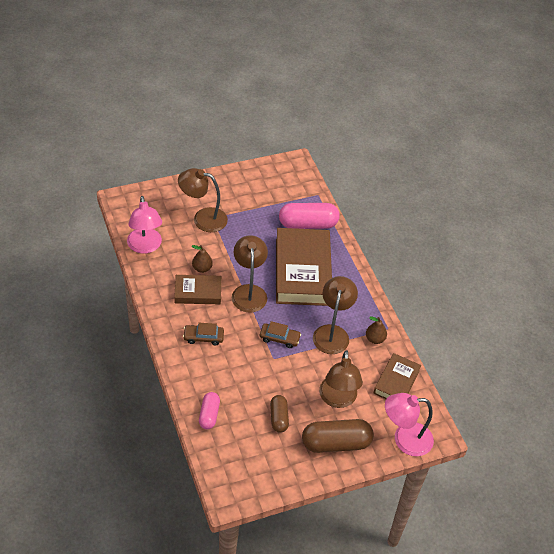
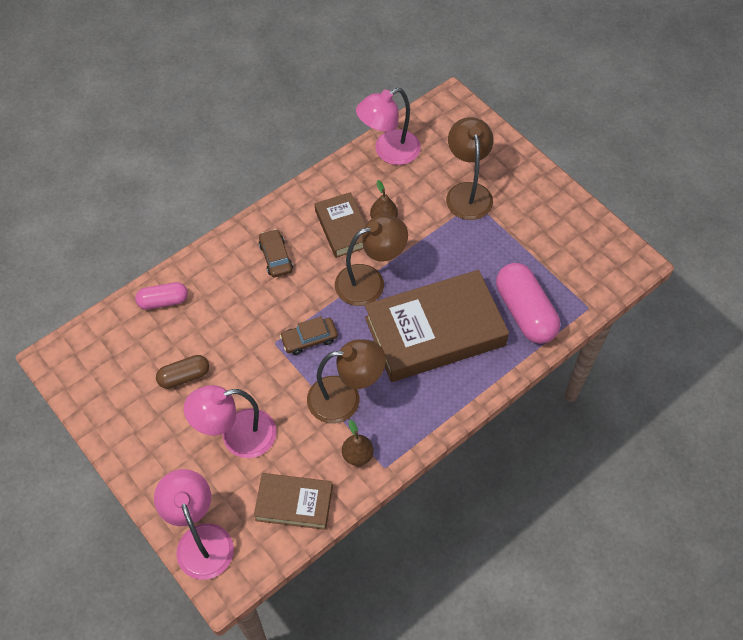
camera: 75 degrees right, 10 degrees up
brown car [260,321,301,348] -> brown car turned 75 degrees clockwise [280,316,338,355]
brown capsule [302,419,374,453] -> none
brown lamp [319,350,363,408] -> pink lamp [184,385,277,458]

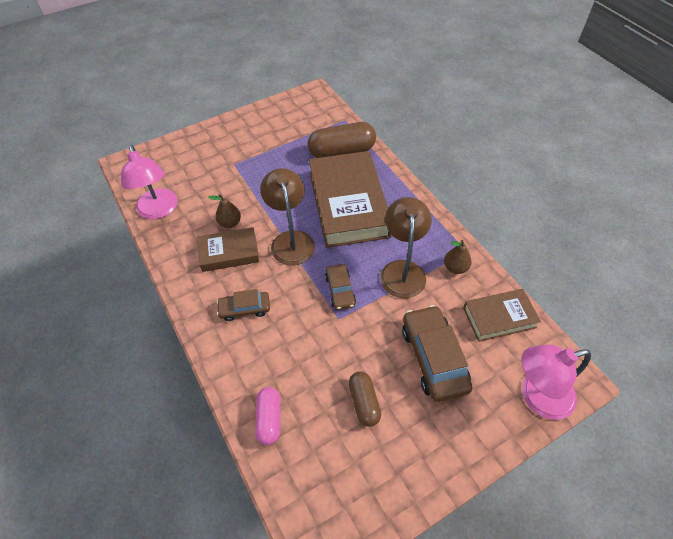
camera: 80 degrees left, 5 degrees down
pink lamp [184,385,277,458] -> brown car [402,305,473,402]
brown book [254,473,333,530] -> brown book turned 60 degrees clockwise [463,289,541,342]
brown lamp [446,117,493,220] -> none
pink capsule [496,263,560,344] -> brown capsule [308,122,376,158]

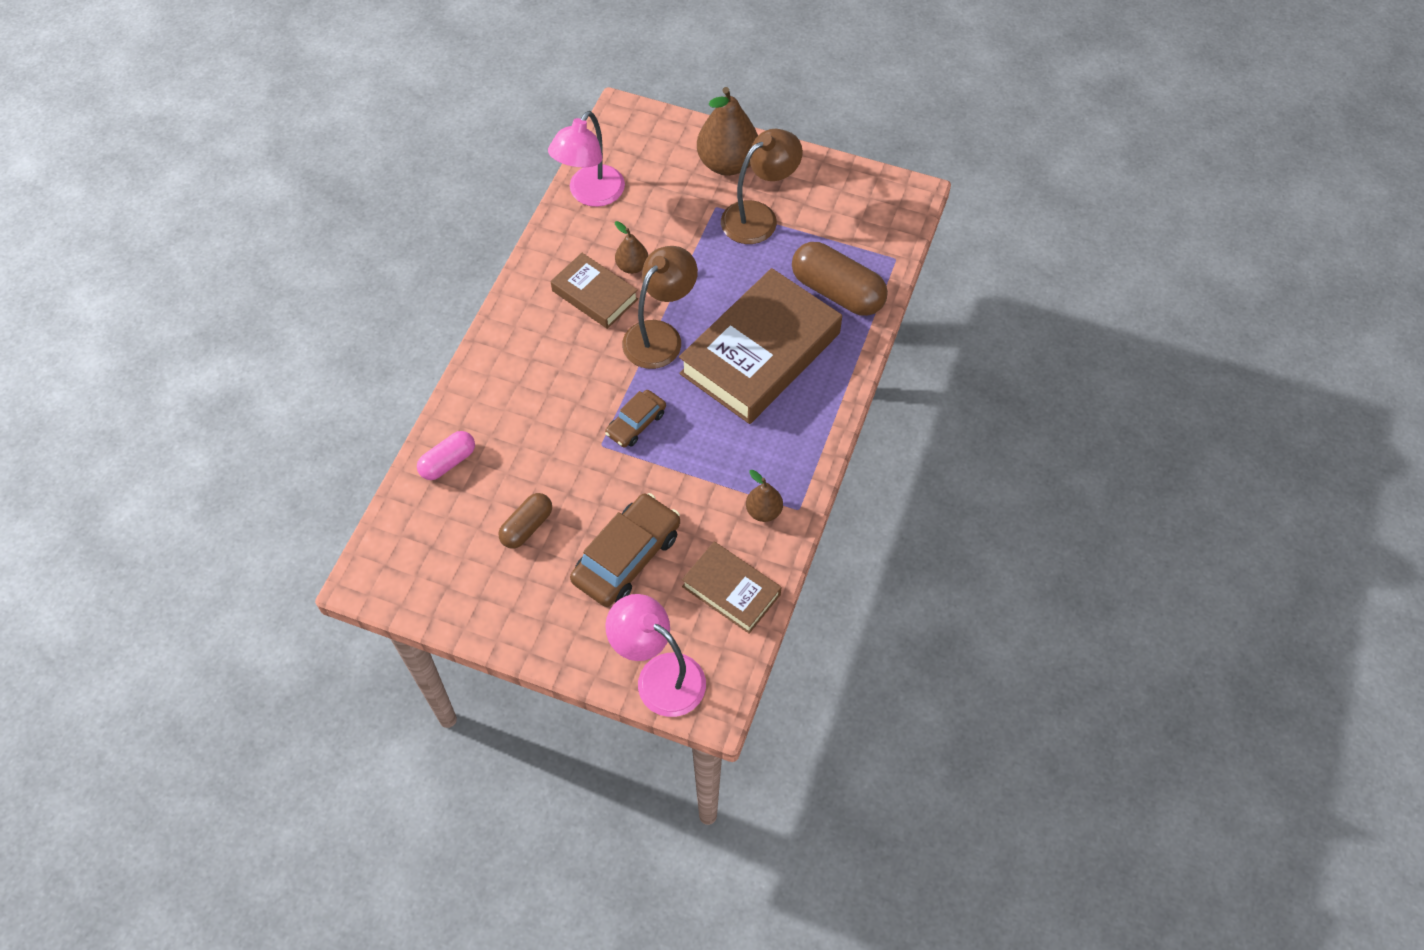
camera: 50 degrees right, 5 degrees up
brown car [217,289,270,321] -> none
brown lamp [380,197,432,298] -> brown lamp moved to [721,129,803,244]
none -> brown pear [697,87,758,176]

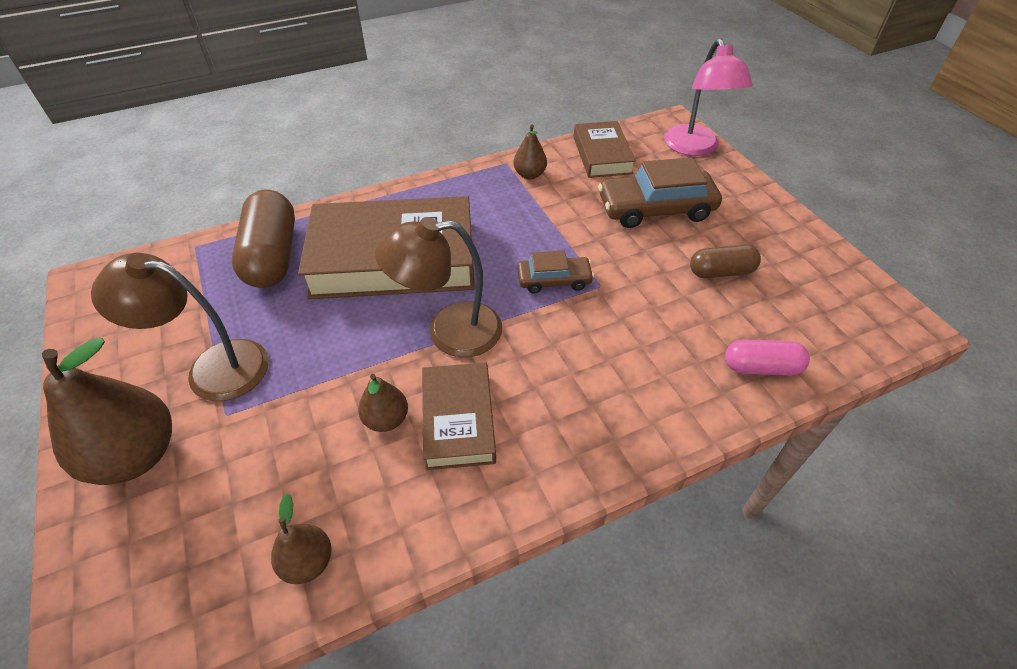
camera: 135 degrees left, 10 degrees down
pink lamp [548,111,625,207] -> brown pear [271,493,331,584]

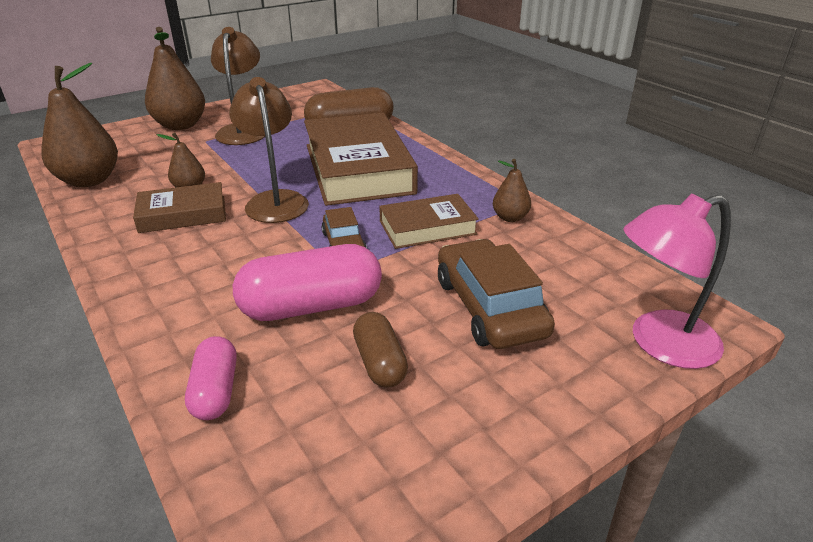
camera: 80 degrees right, 15 degrees down
brown pear [271,493,331,584] -> brown pear [41,63,118,187], size x1.96
brown book [574,121,636,178] -> brown book moved to [379,194,479,249]
none -> pink capsule [233,244,382,321]

